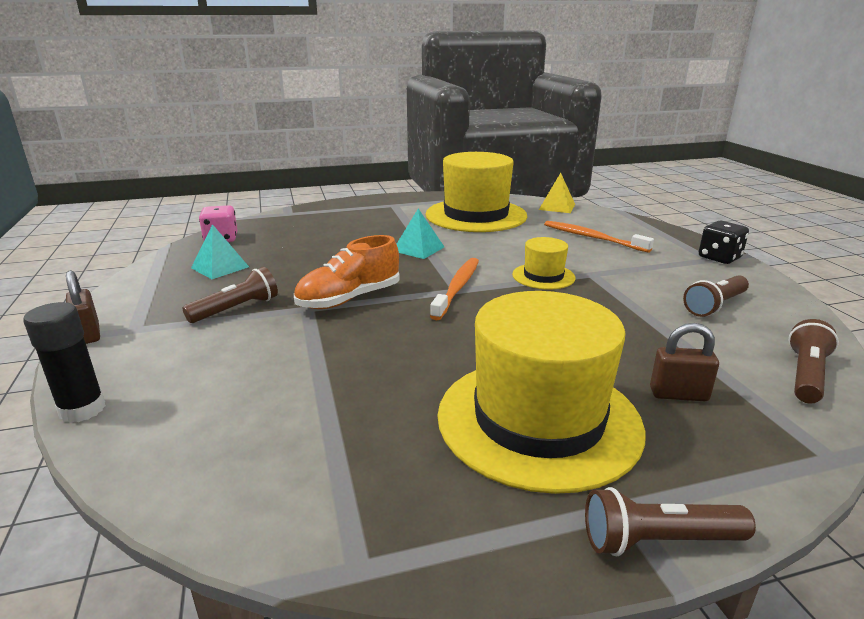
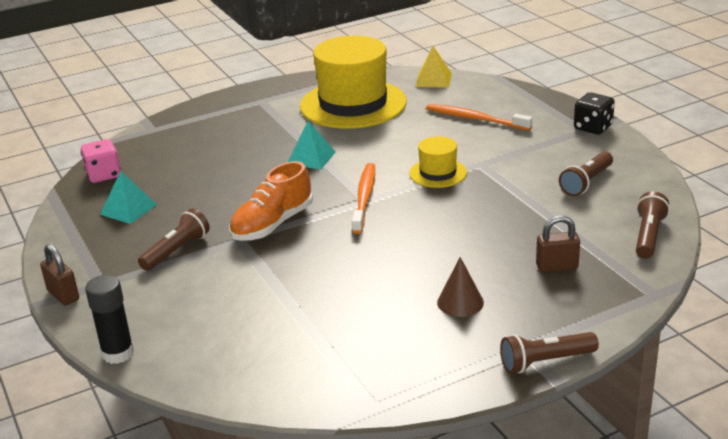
camera: 10 degrees left, 5 degrees up
yellow hat [437,291,645,494] -> brown cone [437,257,484,317]

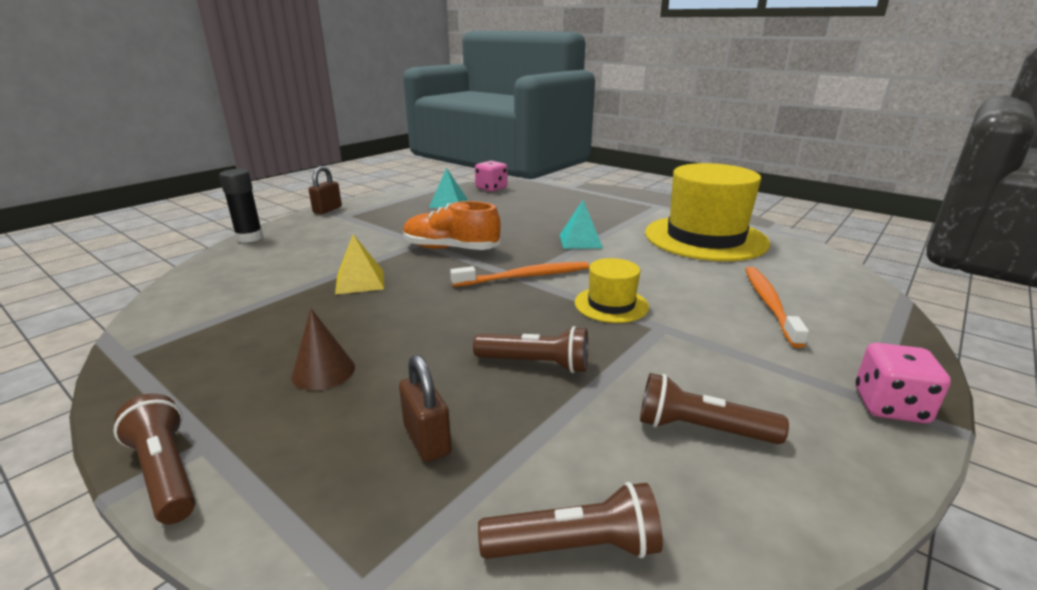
camera: 65 degrees right, 5 degrees down
brown flashlight [138,209,210,271] -> brown flashlight moved to [473,326,588,373]
yellow pyramid [415,46,452,88] -> yellow pyramid moved to [335,234,384,295]
black dice [574,92,615,135] -> pink dice [855,343,951,423]

